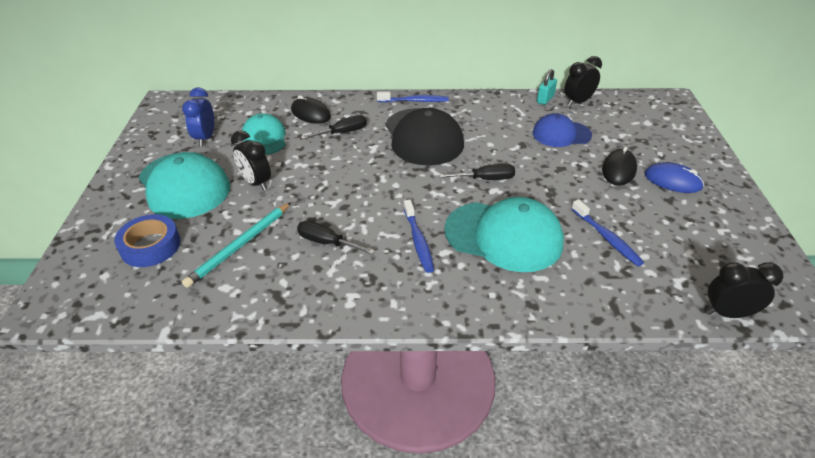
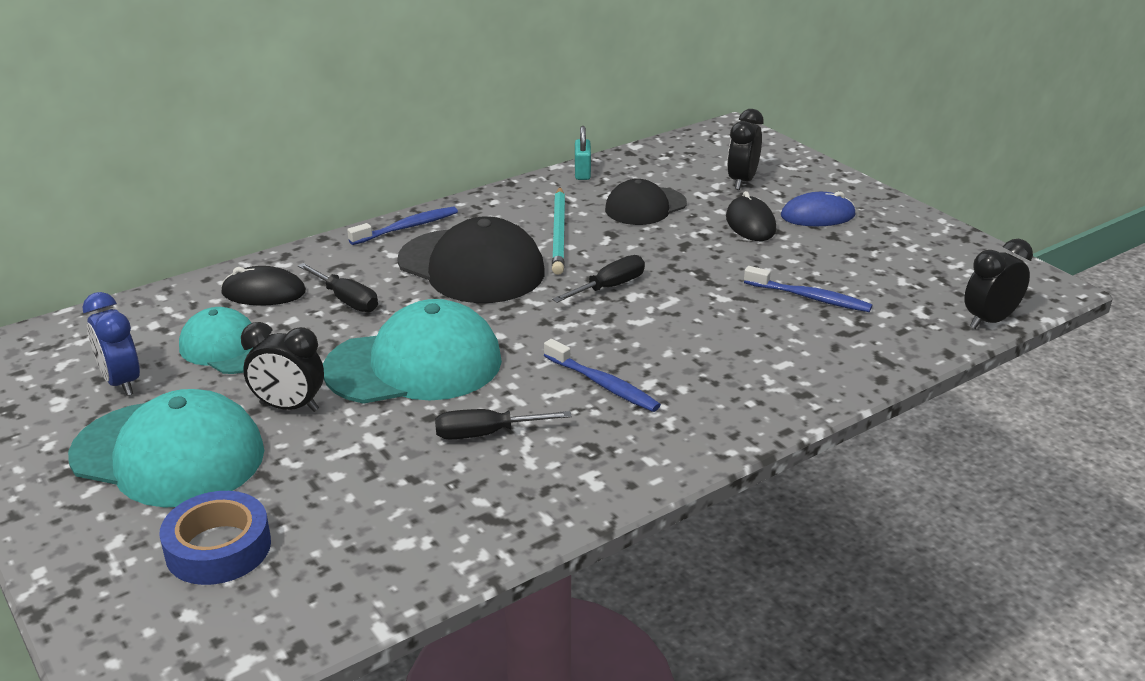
camera: 35 degrees left, 10 degrees down
turquoise pencil [182,202,291,288] -> turquoise pencil moved to [552,187,565,275]
black screwdriver [301,115,367,139] -> black screwdriver turned 105 degrees clockwise [298,263,378,312]
turquoise cap [444,197,564,272] -> turquoise cap moved to [323,299,502,404]
blue cap [533,113,592,147] -> black cap [605,179,687,225]
black clock [564,56,602,106] -> black clock moved to [727,109,763,190]

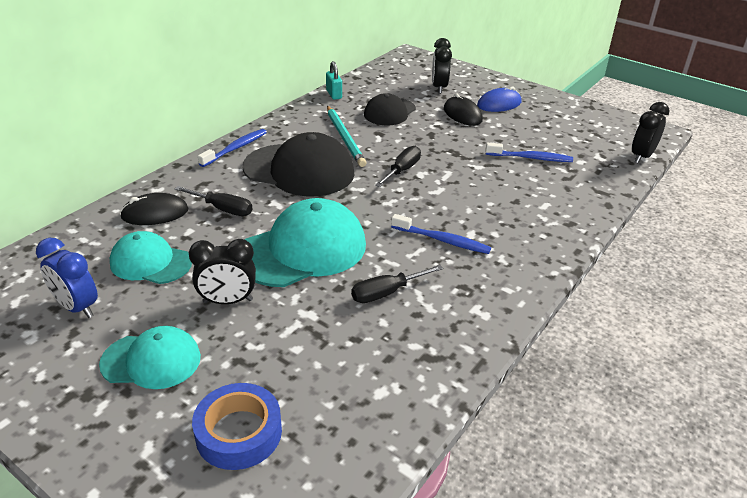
camera: 20 degrees left, 5 degrees up
turquoise cap [68,389,264,507] -> turquoise cap [99,326,201,389], size x0.60

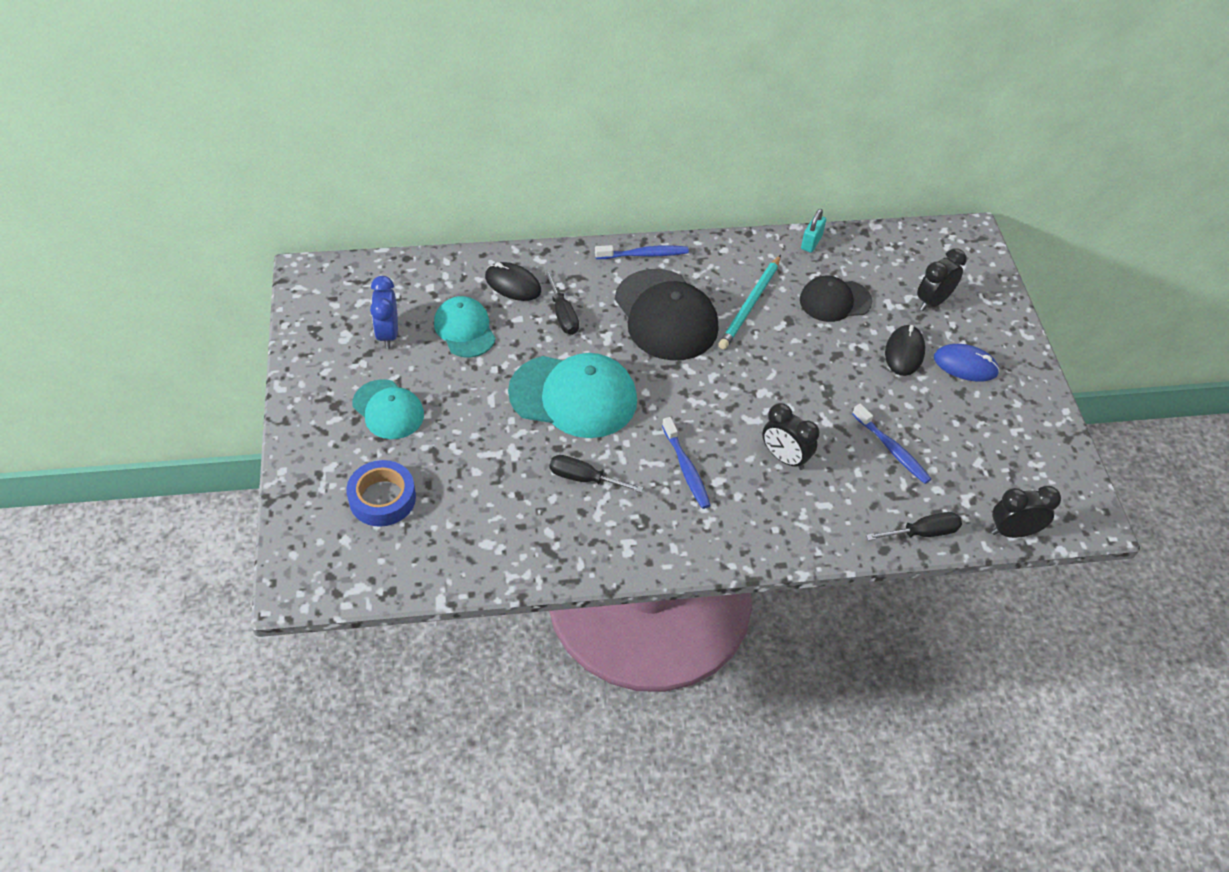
camera: 45 degrees right, 15 degrees up
black clock [189,239,256,304] -> black clock moved to [762,403,819,470]
black screwdriver [375,146,421,187] -> black screwdriver moved to [866,512,962,541]

